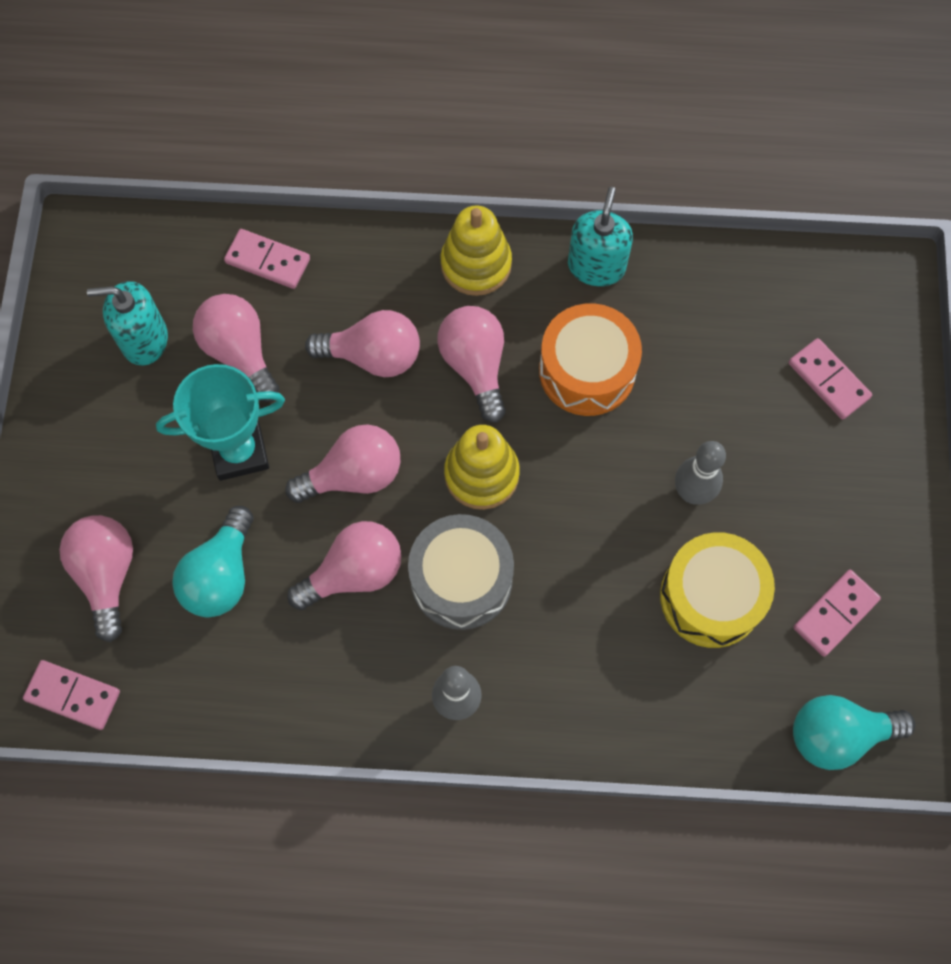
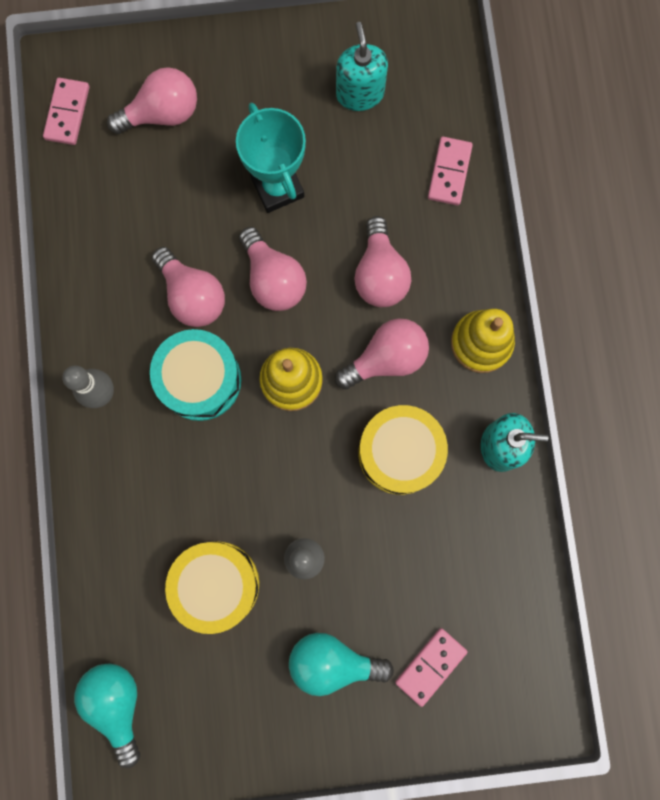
camera: 80 degrees right, 10 degrees up
turquoise light bulb [172,506,253,617] -> turquoise light bulb moved to [289,633,394,696]
pink light bulb [193,294,279,402] -> none
grey drum [408,514,514,630] -> turquoise drum [150,329,241,421]
orange drum [539,303,642,416] -> yellow drum [358,405,448,495]
pink domino [793,570,881,656] -> none

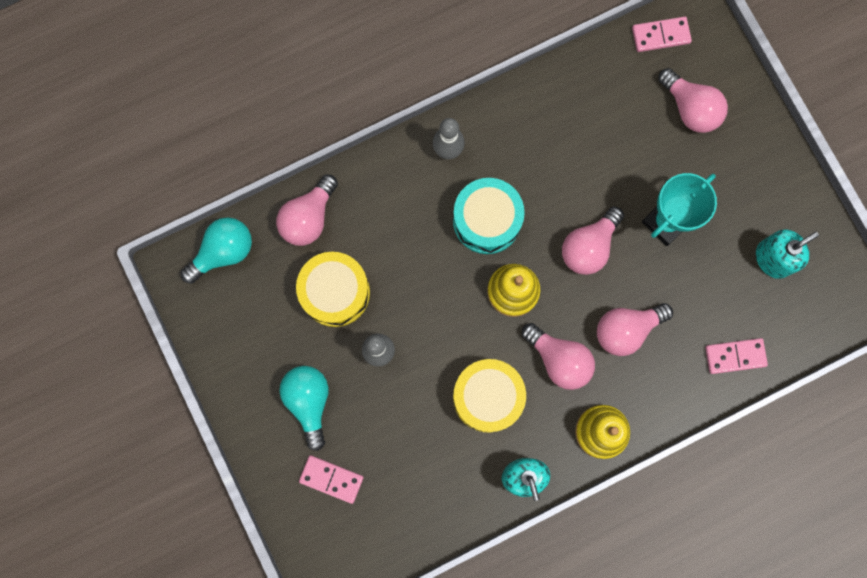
camera: 70 degrees right, 0 degrees up
pink light bulb [152,247,225,327] -> pink light bulb moved to [276,175,338,246]

